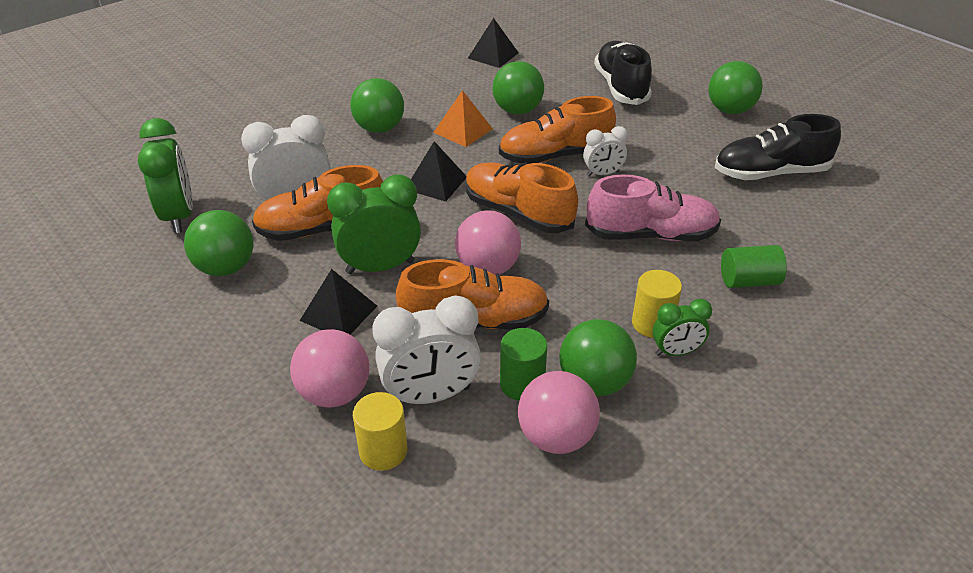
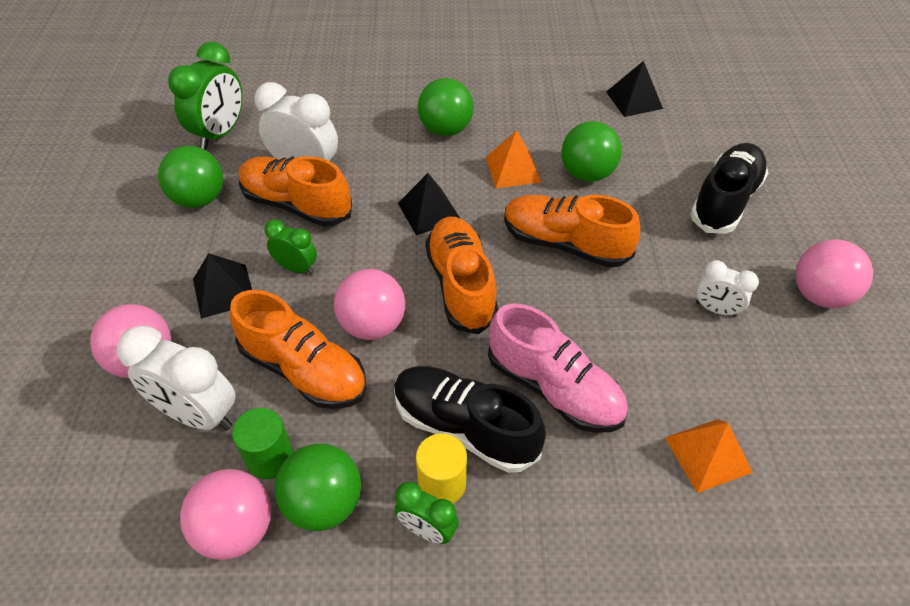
camera: 40 degrees right, 10 degrees up
green clock [327,174,421,274] -> green clock [264,219,317,275], size x0.57
yellow cylinder [353,392,407,471] -> none
white clock [583,126,628,177] -> white clock moved to [696,260,759,317]
green ball [708,61,763,114] -> pink ball [795,240,873,308]
black shoe [715,114,841,180] -> black shoe moved to [394,366,546,473]
green cylinder [721,245,787,288] -> none
none -> orange pyramid [665,419,753,493]

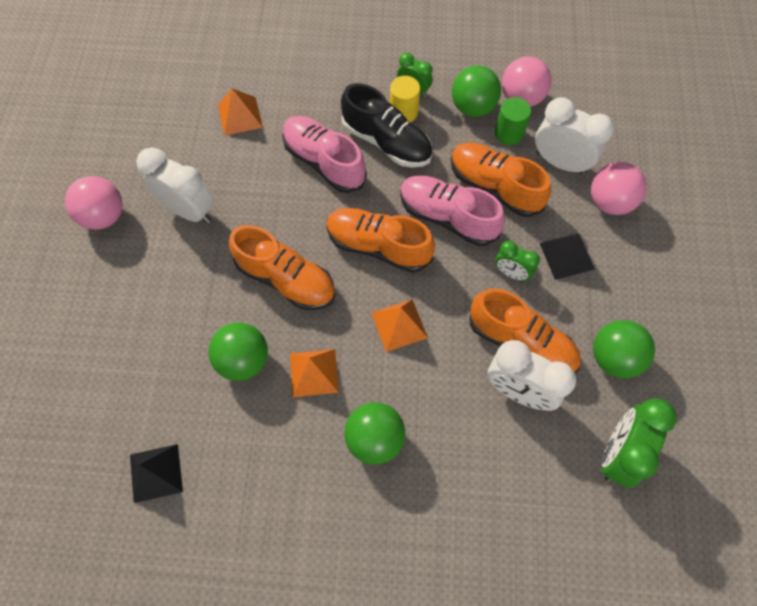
camera: 175 degrees left, 15 degrees up
pink ball [334,269,405,340] -> pink shoe [400,176,505,246]
black pyramid [398,173,460,235] -> orange pyramid [371,299,428,352]
orange shoe [425,217,498,334] -> orange shoe turned 120 degrees clockwise [326,208,435,273]
black shoe [690,143,768,234] -> none
white clock [696,260,759,317] -> white clock [136,147,214,224], size x1.75

